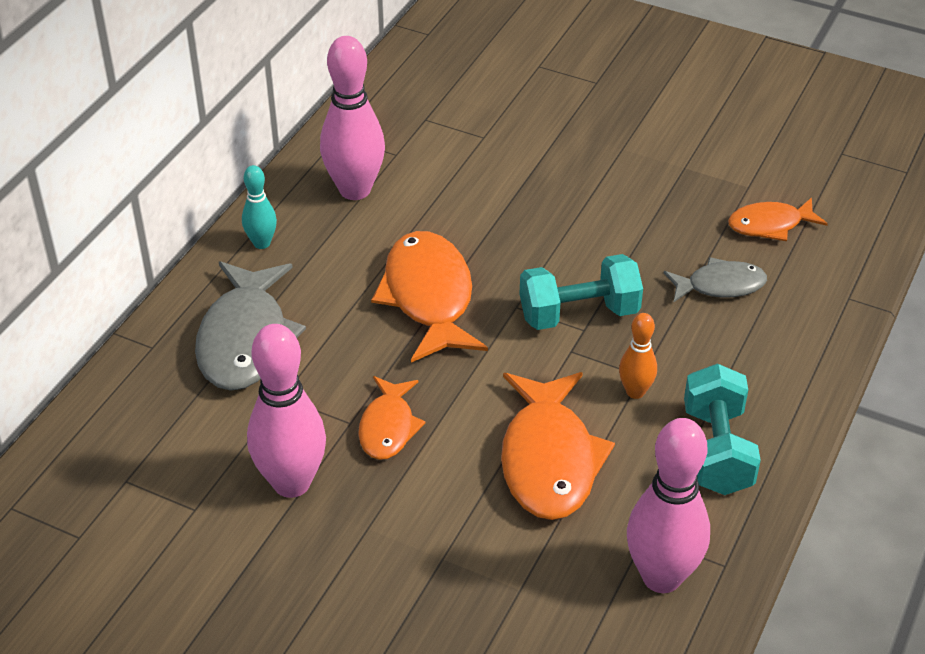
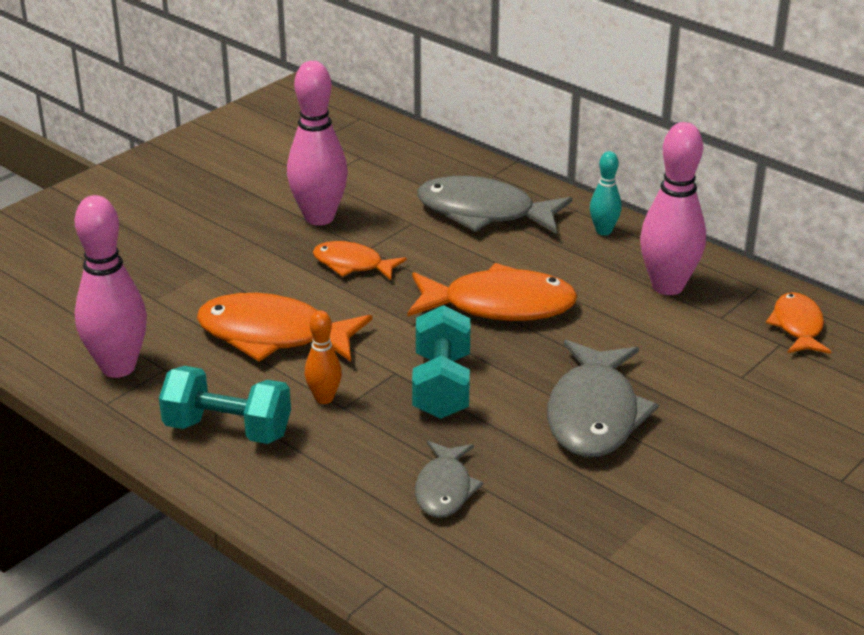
camera: 105 degrees right, 10 degrees down
orange fish [728,197,828,241] -> orange fish moved to [766,292,831,354]
none -> grey fish [547,340,659,458]

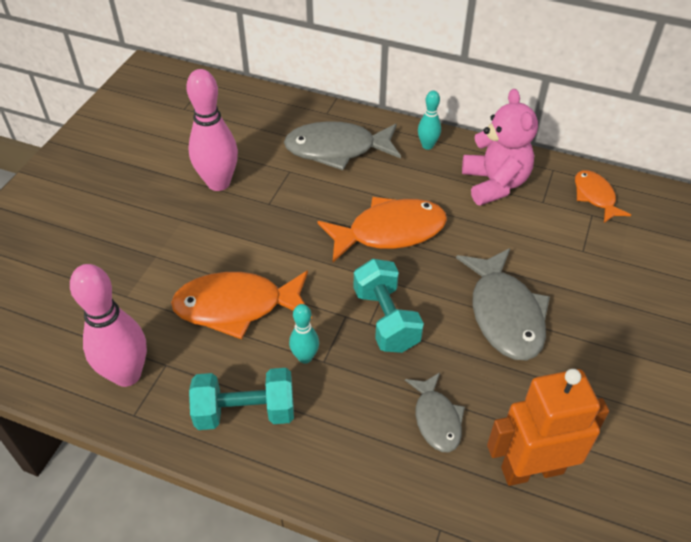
camera: 20 degrees left, 15 degrees up
orange bowling pin [305,310,342,404] -> turquoise bowling pin [289,304,319,364]
orange fish [313,241,407,280] -> none
pink bowling pin [640,122,706,295] -> pink teddy bear [462,89,538,206]
none -> orange robot [487,369,609,486]

